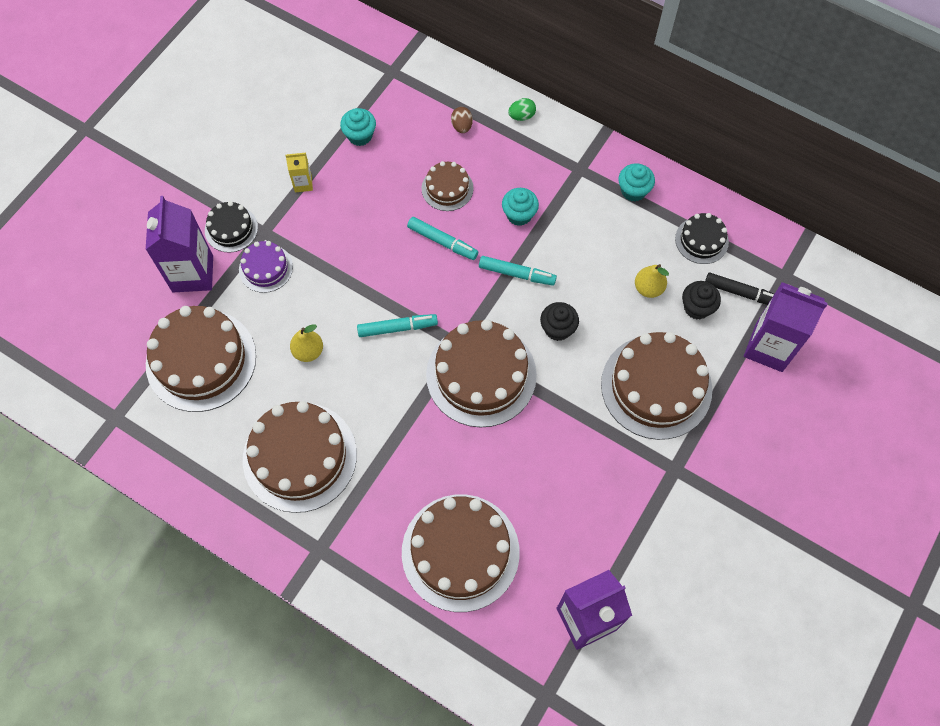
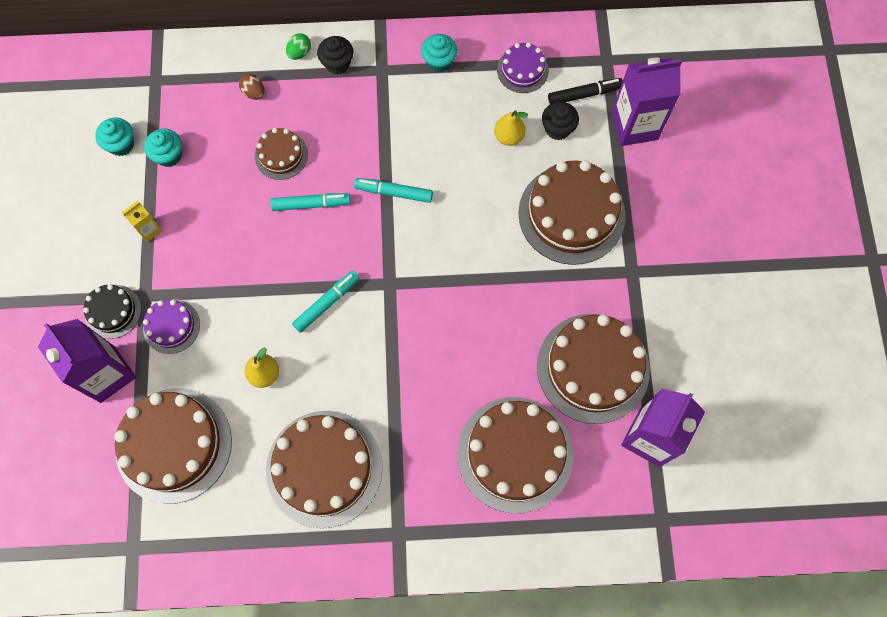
camera: 35 degrees left, 5 degrees up
brown cake [426,319,537,427] -> brown cake moved to [537,314,650,424]
turquoise marker [479,256,557,286] -> turquoise marker turned 150 degrees counterclockwise [354,178,433,203]
turquoise cupcake [502,188,539,226] -> turquoise cupcake moved to [95,118,134,156]
black cupcake [540,302,579,341] -> black cupcake moved to [317,36,354,75]
black cake [675,213,729,264] -> purple cake [497,42,549,93]

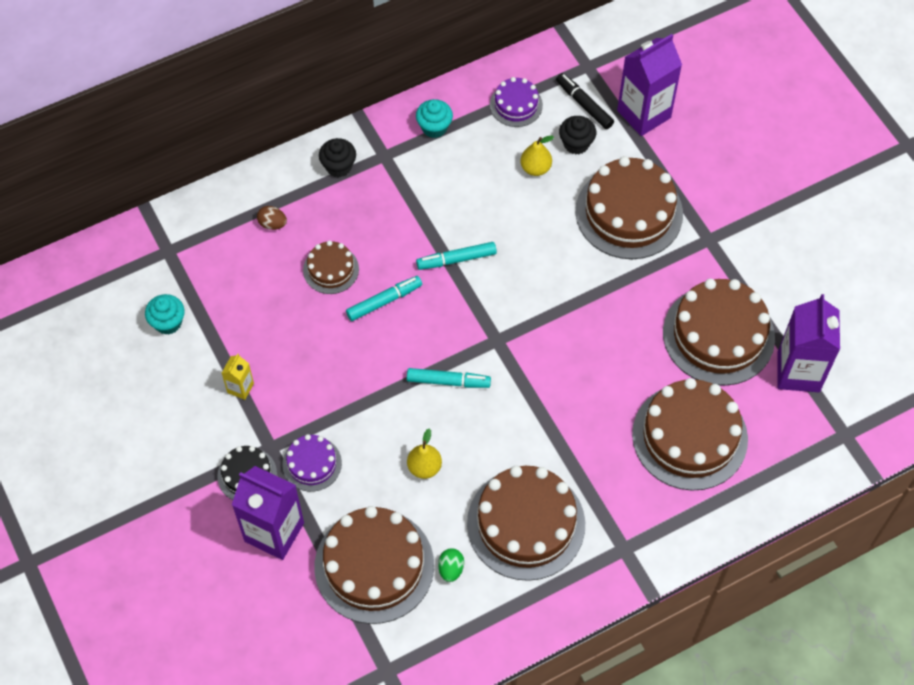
camera: 25 degrees left, 10 degrees down
turquoise cupcake [144,128,182,167] -> none
green egg [286,33,311,60] -> green egg moved to [438,549,464,582]
turquoise marker [292,271,360,333] -> turquoise marker turned 75 degrees clockwise [407,368,491,388]
black marker [548,78,623,104] -> black marker turned 90 degrees counterclockwise [556,73,614,129]

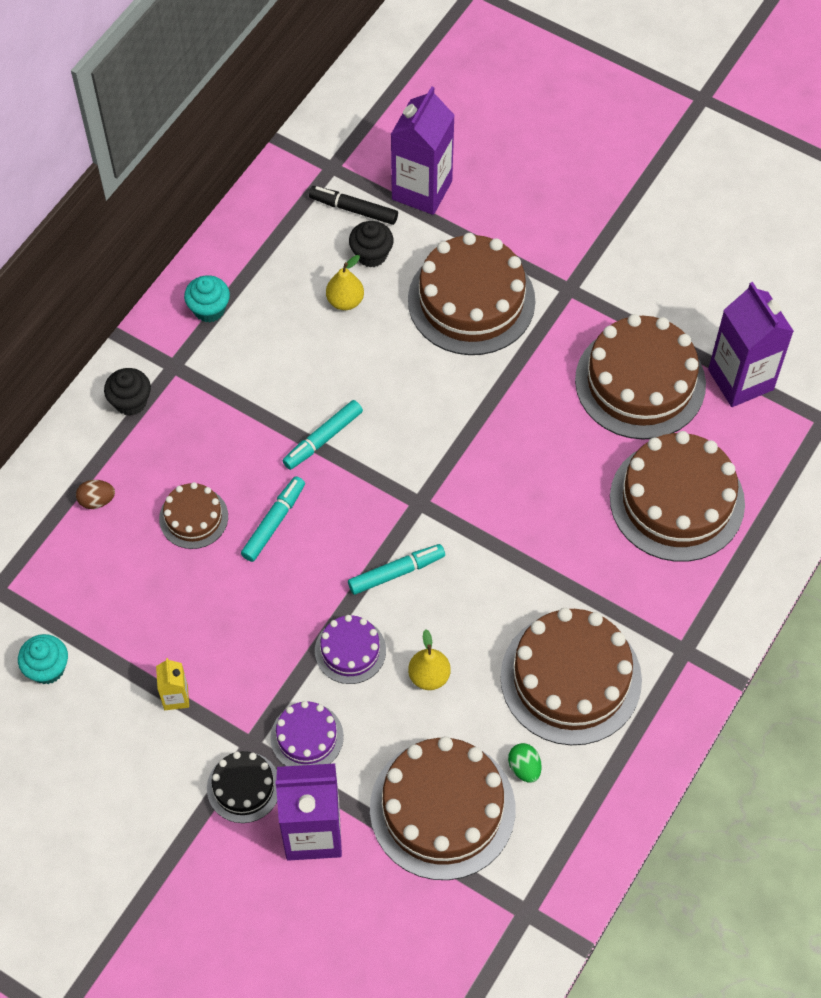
camera: 30 degrees left, 0 degrees up
purple cake [490,77,543,127] -> purple cake moved to [315,615,386,684]

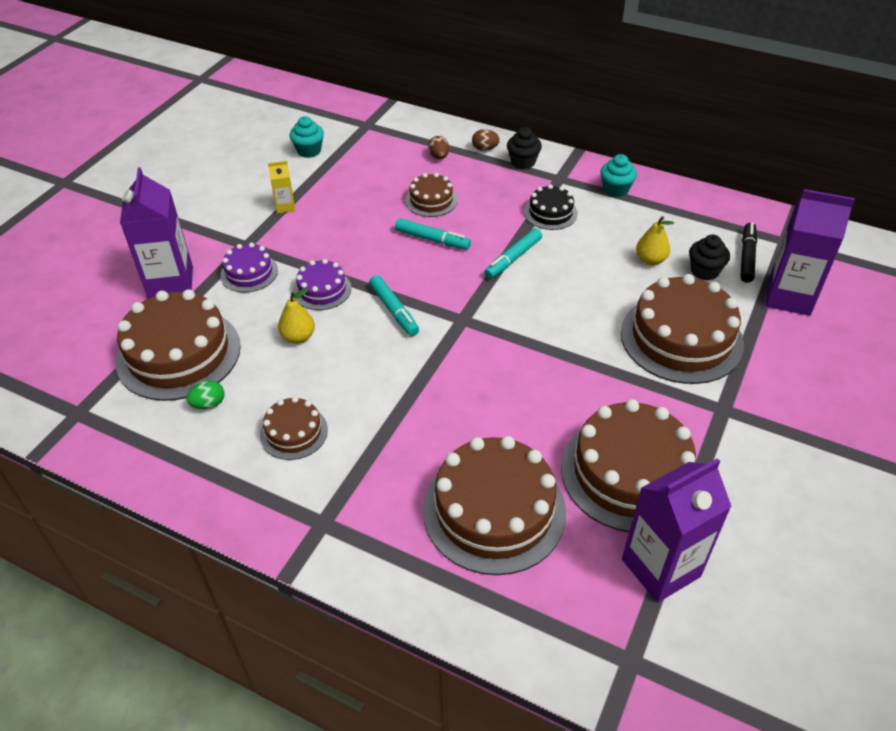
camera: 85 degrees right, 15 degrees down
black cake [207,751,277,823] -> black cake moved to [524,184,578,230]
turquoise marker [282,400,363,470] -> turquoise marker turned 90 degrees counterclockwise [484,228,542,279]
brown cake [500,608,642,745] -> brown cake [260,396,328,460], size x0.51
none -> brown egg [472,129,500,151]

